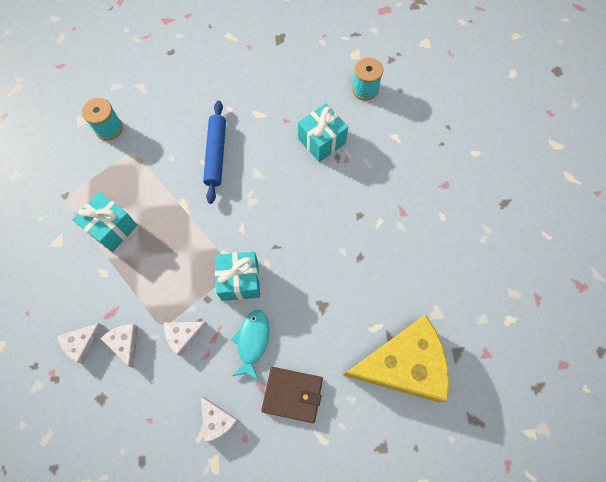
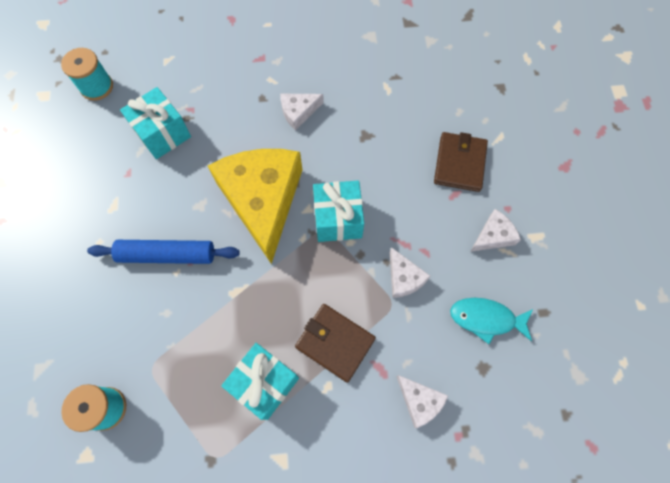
camera: 90 degrees left, 0 degrees up
white cheese [100,324,139,368] -> white cheese moved to [280,94,324,130]
turquoise fish [231,310,270,381] -> turquoise fish moved to [450,298,533,344]
yellow cheese [343,315,449,402] -> yellow cheese moved to [208,149,302,264]
none -> brown wallet [295,304,376,383]

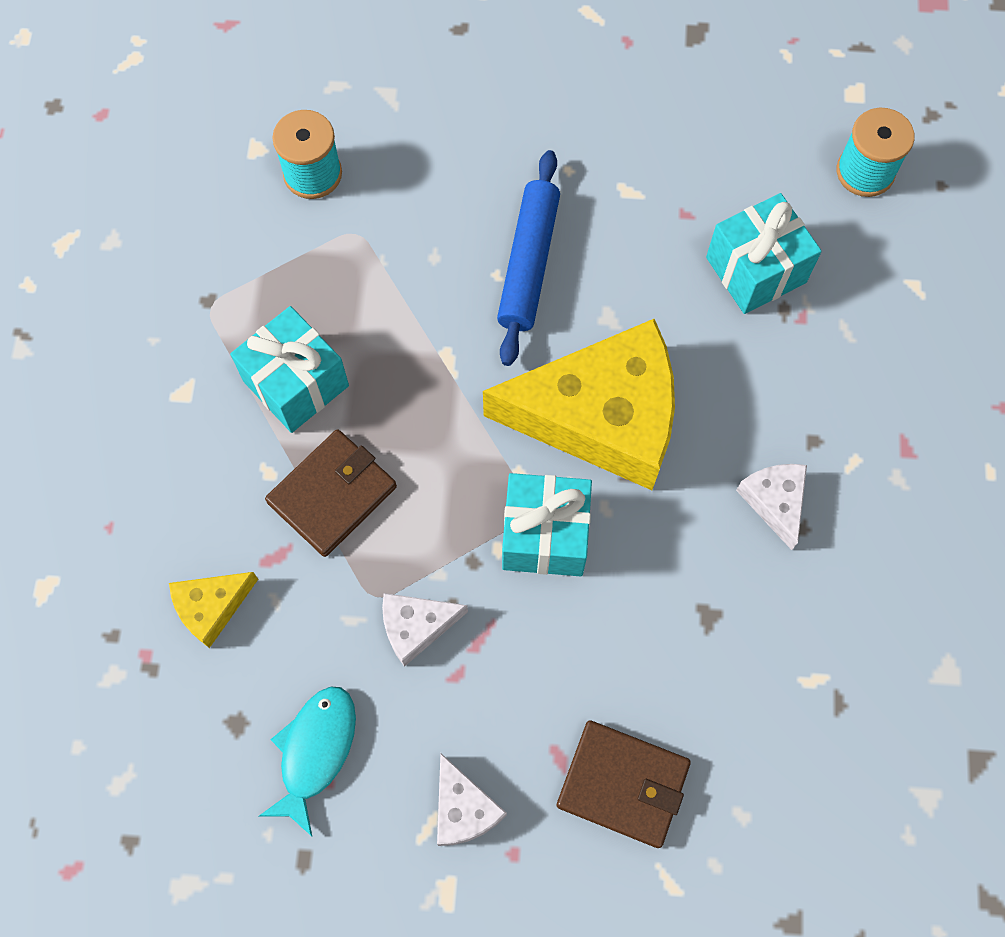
camera: 100 degrees right, 0 degrees up
white cheese [396,375,448,428] -> yellow cheese [169,572,258,648]

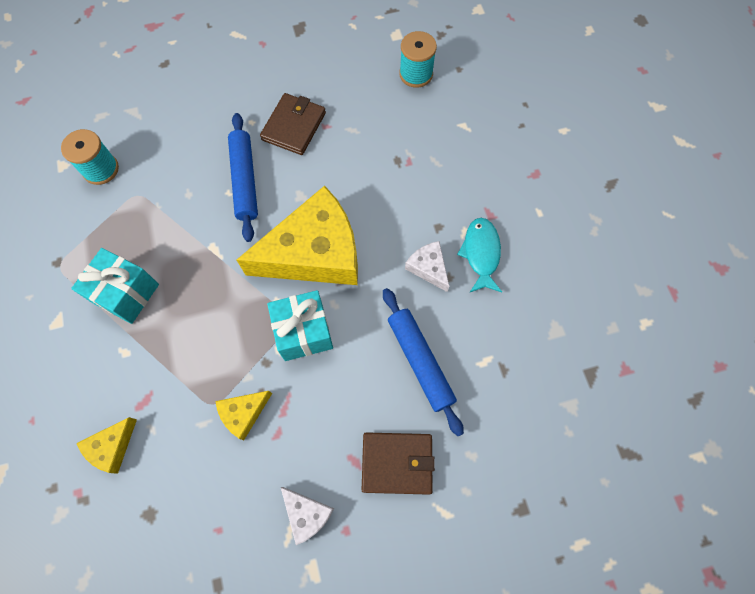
camera: 20 degrees left, 0 degrees up
turquoise fish [259,687,356,836] -> turquoise fish moved to [457,218,502,292]
brown wallet [265,429,397,557] -> brown wallet moved to [260,93,326,155]
white cheese [382,593,468,667] -> yellow cheese [215,391,272,441]
turquoise gift [706,193,822,314] -> none
none -> blue rolling pin [383,288,464,437]

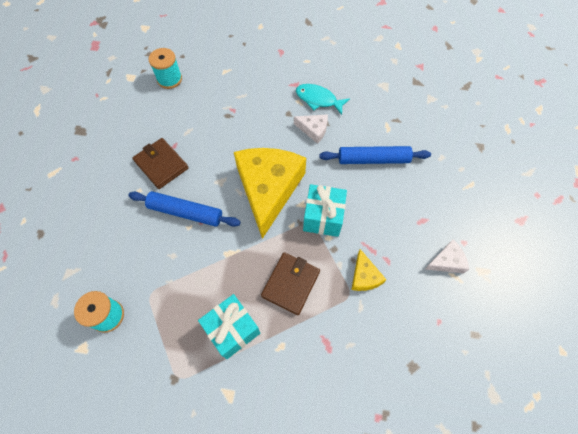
camera: 65 degrees left, 5 degrees down
yellow cheese [76,417,137,474] -> none
brown wallet [362,432,435,495] -> brown wallet moved to [261,252,320,315]
white cheese [405,241,449,292] -> white cheese turned 150 degrees counterclockwise [294,114,328,144]

